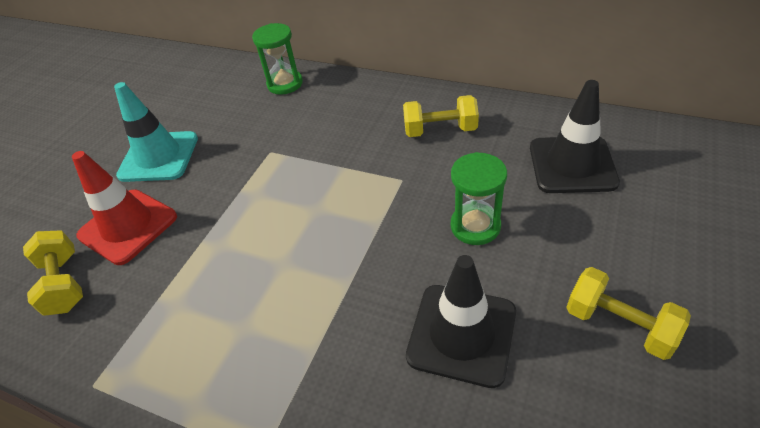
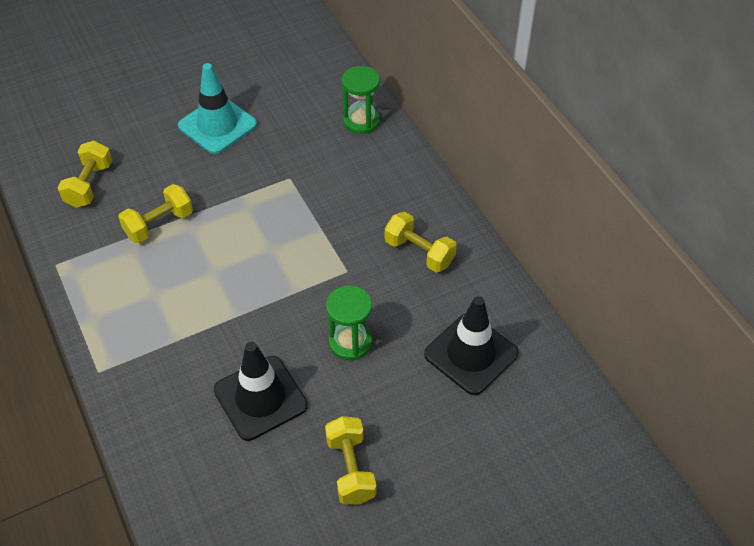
camera: 35 degrees right, 5 degrees up
red traffic cone [72,151,177,265] -> none
none -> yellow dumbbell [118,184,193,243]

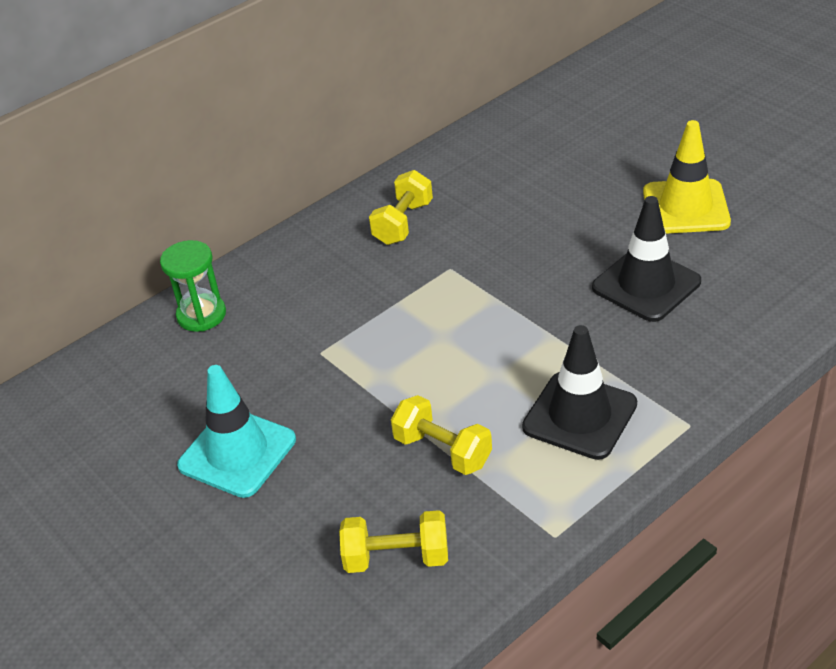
camera: 100 degrees left, 10 degrees down
yellow dumbbell [325,416,376,505] -> yellow traffic cone [643,120,731,234]
green hourglass [326,286,372,360] -> none
black traffic cone [424,296,519,395] -> black traffic cone moved to [522,325,637,460]

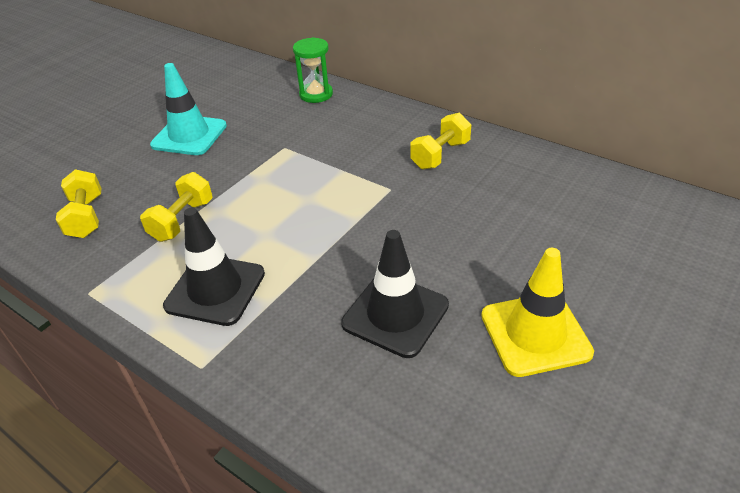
camera: 75 degrees right, 0 degrees up
yellow dumbbell [369,170,433,245] -> yellow dumbbell turned 60 degrees counterclockwise [410,113,471,170]

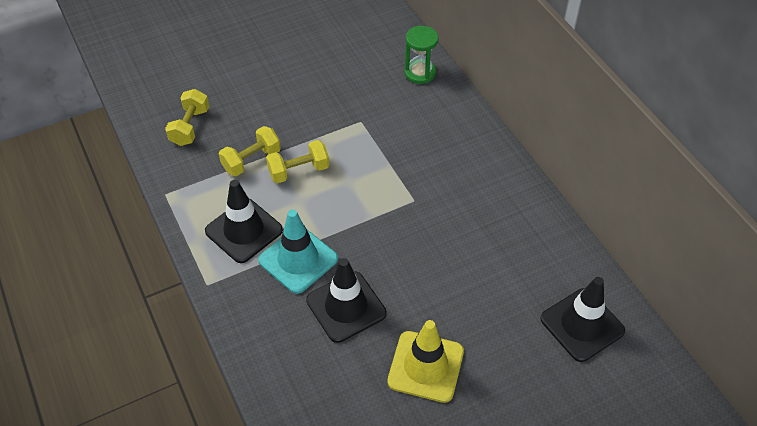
camera: 25 degrees right, 10 degrees up
turquoise traffic cone [150,63,227,155] -> turquoise traffic cone moved to [258,209,338,294]
yellow dumbbell [410,113,471,170] -> yellow dumbbell moved to [266,140,329,183]
none -> black traffic cone [540,277,625,362]

